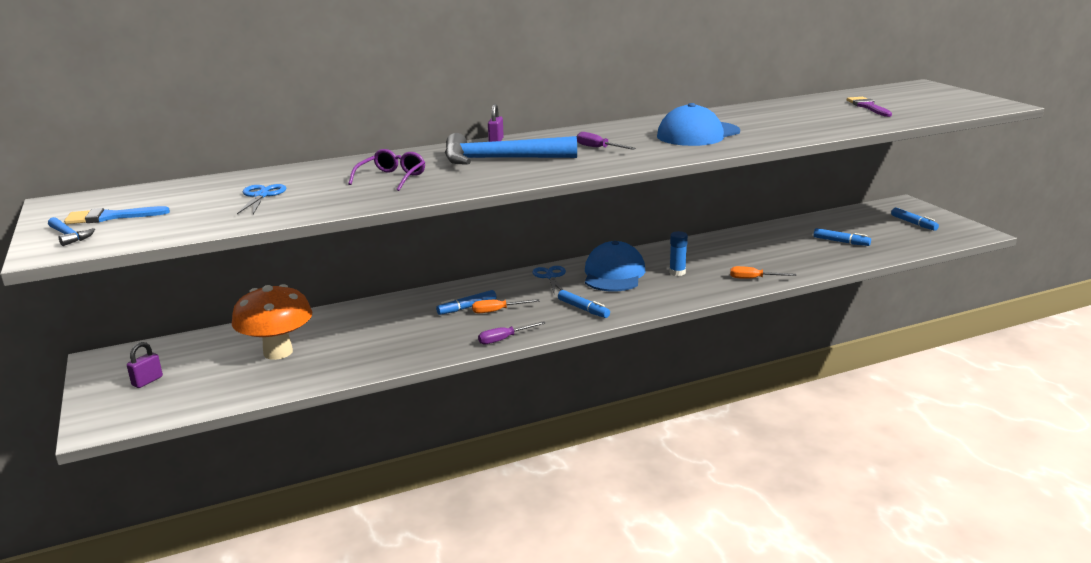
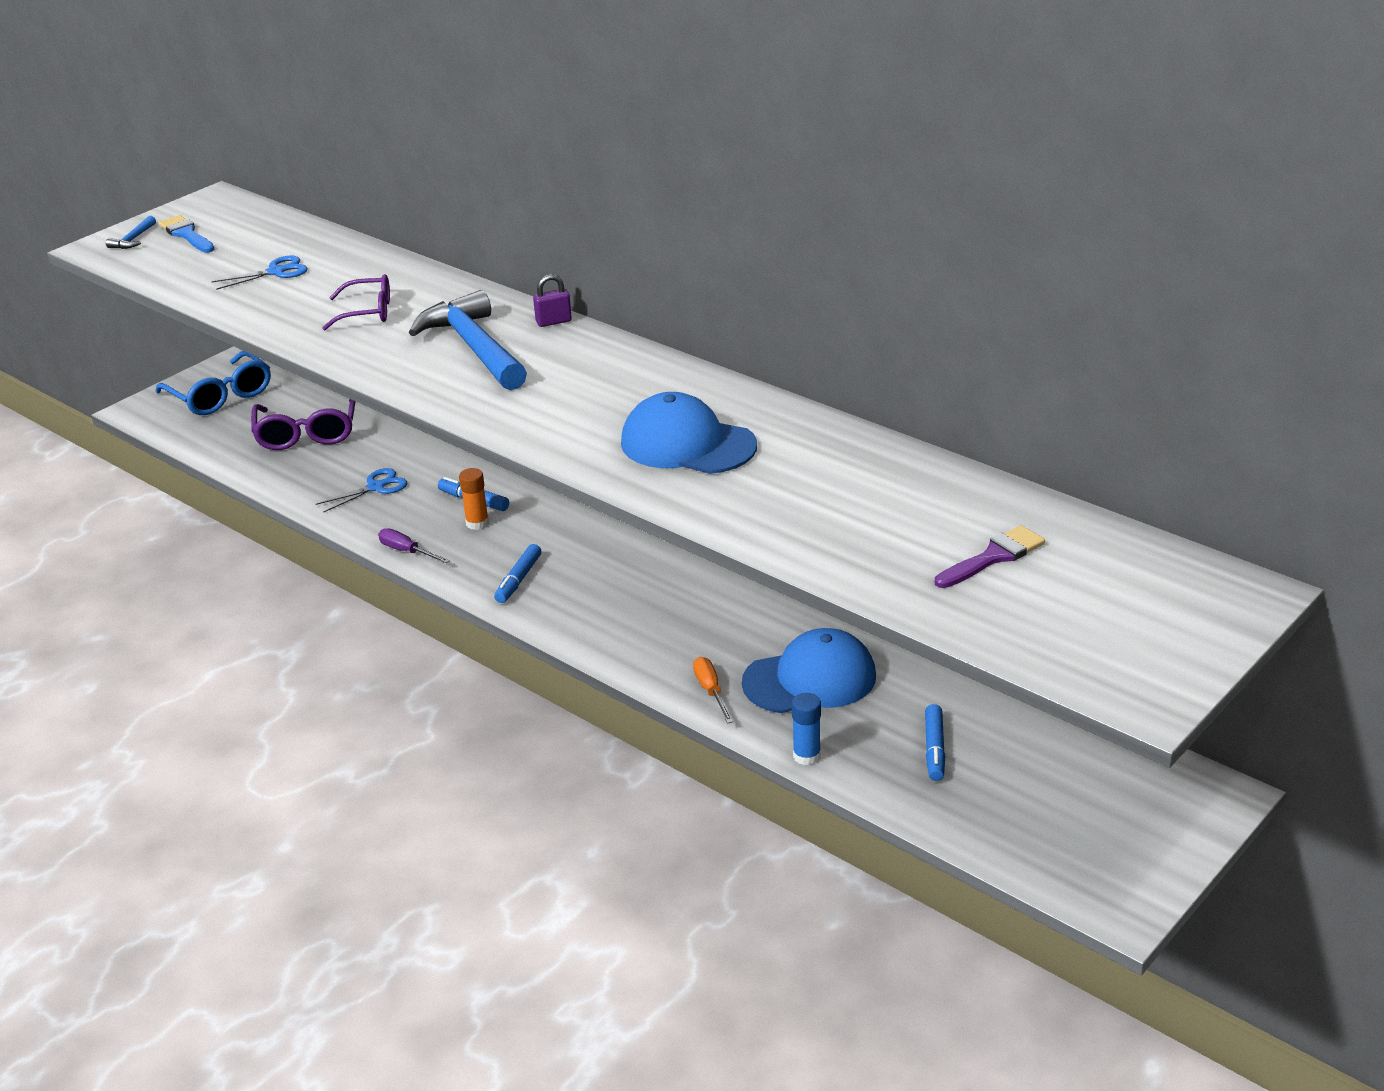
camera: 65 degrees right, 10 degrees up
purple padlock [127,342,163,388] -> blue glasses [155,351,271,415]
orange mushroom [232,284,312,360] -> purple glasses [251,399,356,450]
orange screwdriver [472,299,540,313] -> orange glue stick [459,468,489,530]
blue scissors [532,266,566,293] -> blue scissors moved to [316,468,407,513]
purple screwdriver [576,132,636,150] -> none
blue cap [585,241,646,291] -> blue cap moved to [742,628,876,713]
blue glue stick [669,231,688,276] -> blue glue stick moved to [792,693,821,765]
blue marker [891,208,939,231] -> none

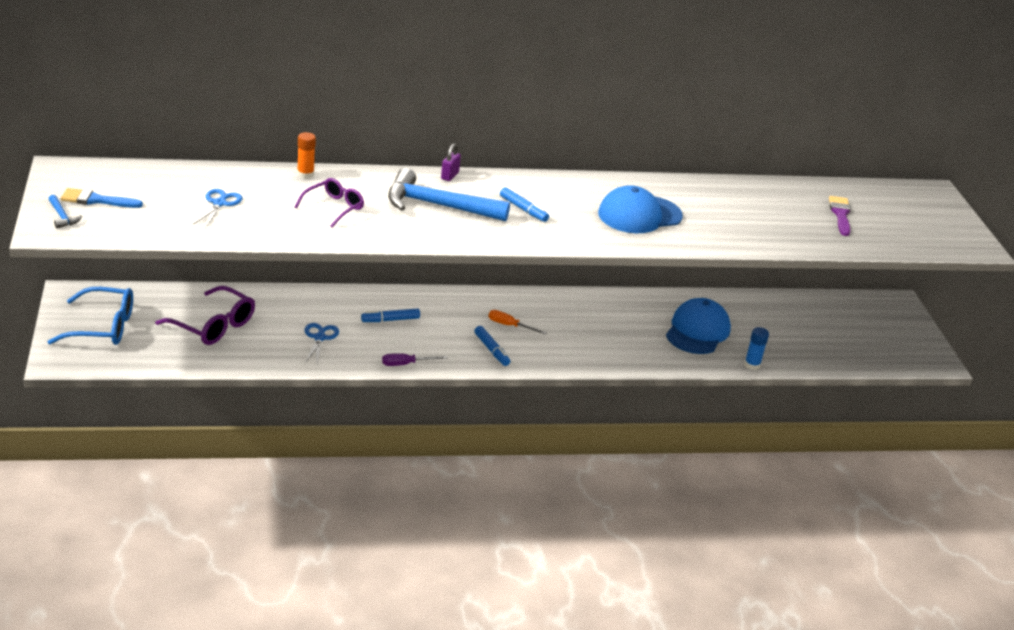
camera: 55 degrees left, 0 degrees up
orange glue stick [459,468,489,530] -> orange glue stick moved to [297,132,316,179]
orange screwdriver [693,657,733,724] -> orange screwdriver moved to [488,310,547,334]
blue marker [925,704,945,781] -> blue marker moved to [500,187,549,222]

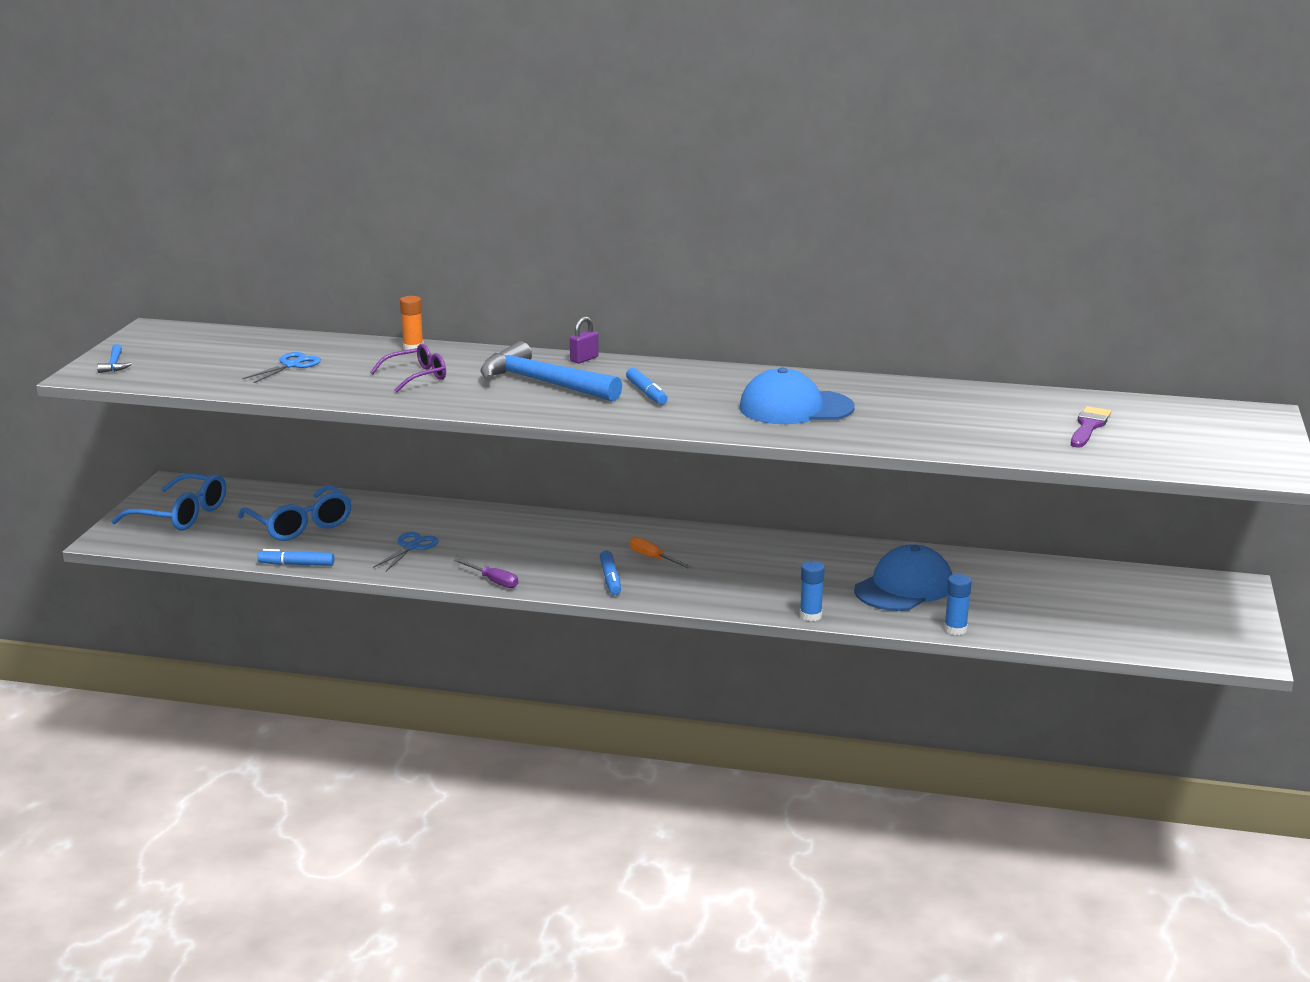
camera: 25 degrees right, 10 degrees down
blue brush [61,188,143,208] -> none
purple glasses [155,286,255,345] -> blue glasses [238,485,352,541]
blue marker [361,308,420,322] -> blue marker moved to [257,549,335,566]
purple screwdriver [382,353,447,366] -> purple screwdriver turned 150 degrees counterclockwise [454,559,518,588]
none -> blue glue stick [800,561,825,621]

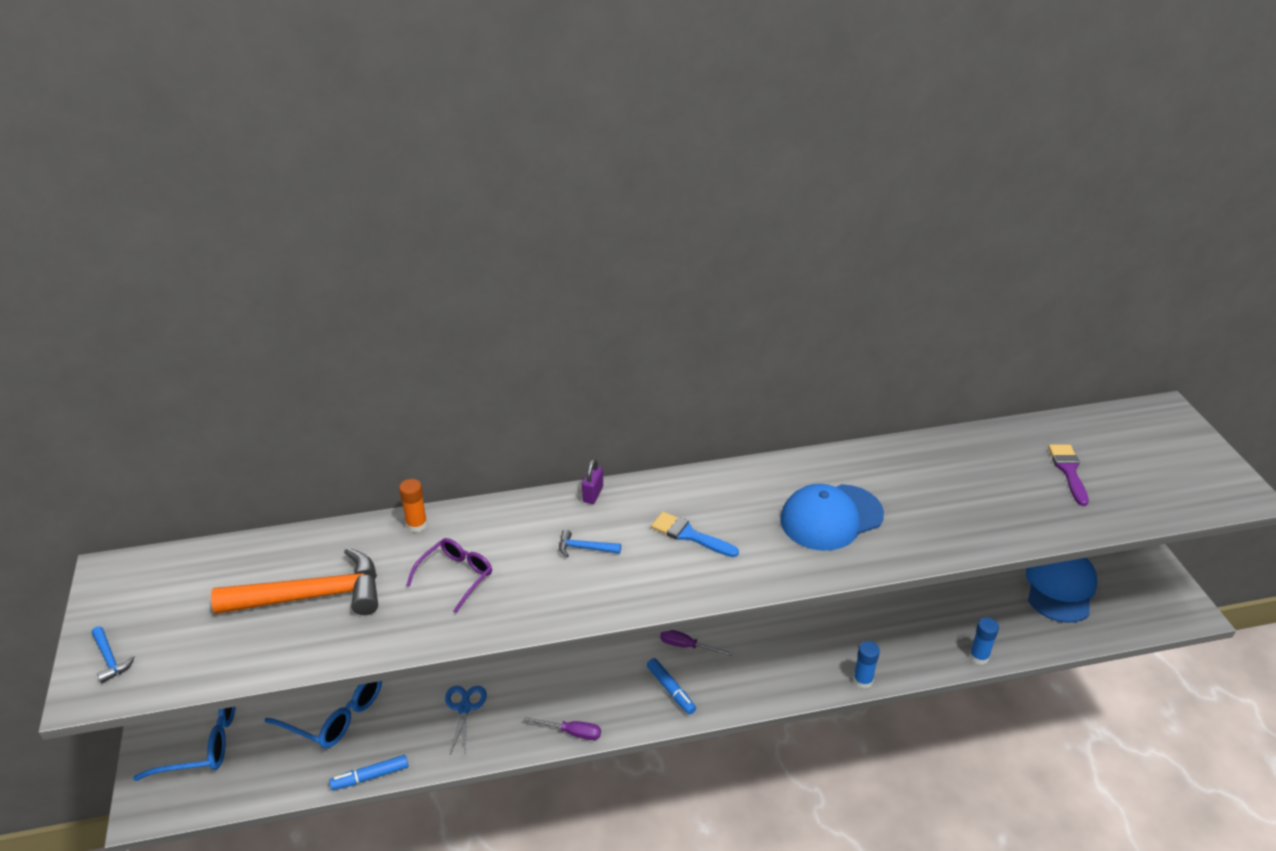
camera: 25 degrees left, 15 degrees up
blue scissors [242,352,321,383] -> orange hammer [211,547,378,615]
blue hammer [480,341,622,402] -> blue hammer [559,529,621,557], size x0.41
blue marker [626,368,668,405] -> blue brush [651,512,739,557]
orange screwdriver [630,537,691,568] -> purple screwdriver [660,630,732,656]
blue cap [854,544,953,611] -> blue cap moved to [1026,558,1097,623]

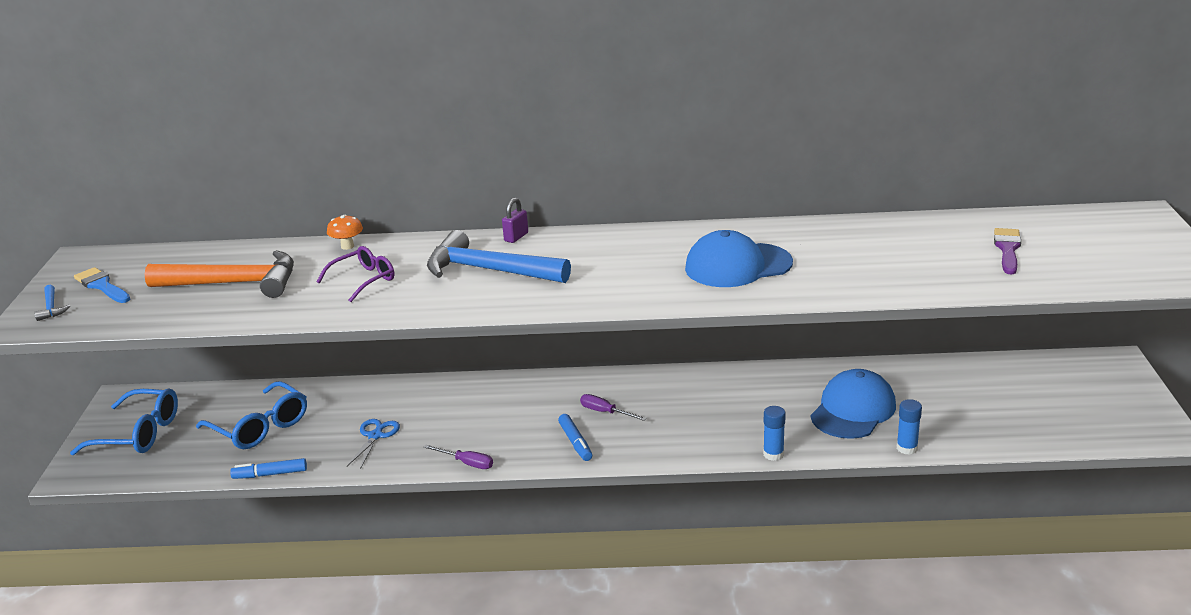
camera: 15 degrees right, 10 degrees down
orange glue stick [399,479,428,532] -> orange mushroom [327,215,363,250]
blue hammer [559,529,621,557] -> blue hammer [427,230,571,283], size x2.43
blue brush [651,512,739,557] -> blue brush moved to [74,267,130,303]
blue cap [1026,558,1097,623] -> blue cap moved to [811,369,896,439]

